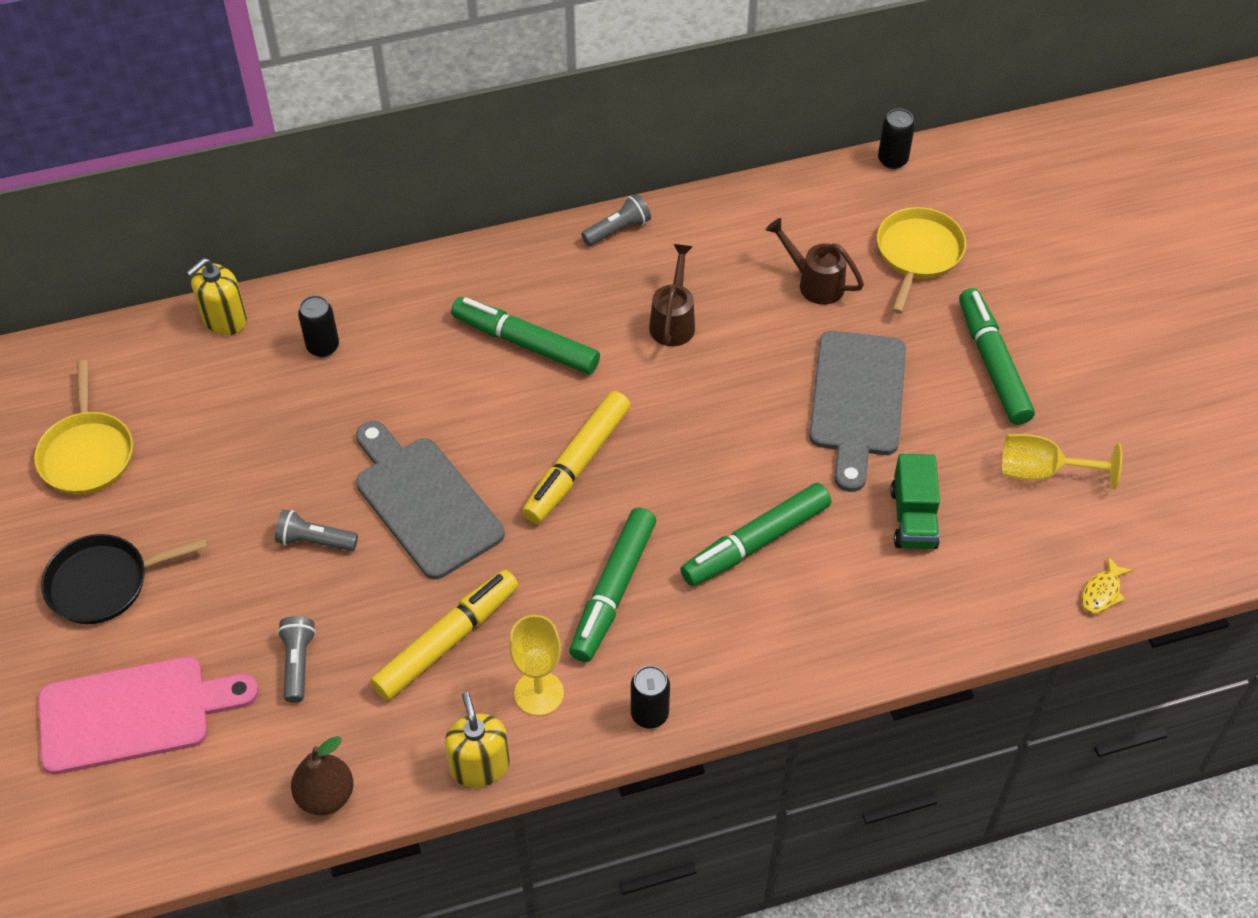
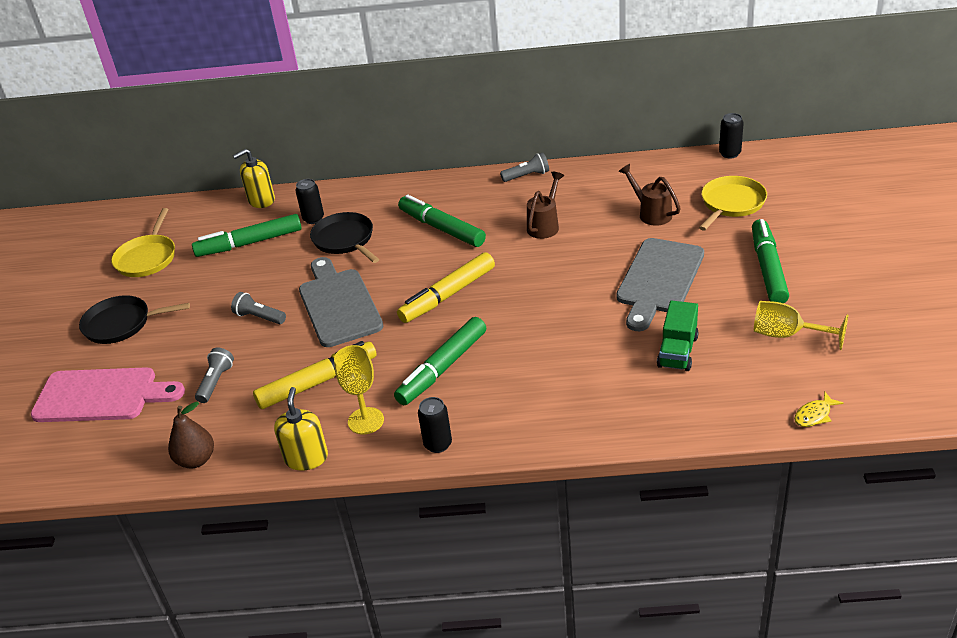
camera: 20 degrees right, 15 degrees down
green marker [681,483,832,586] -> green marker moved to [192,214,302,257]
none -> black pan [310,212,379,263]

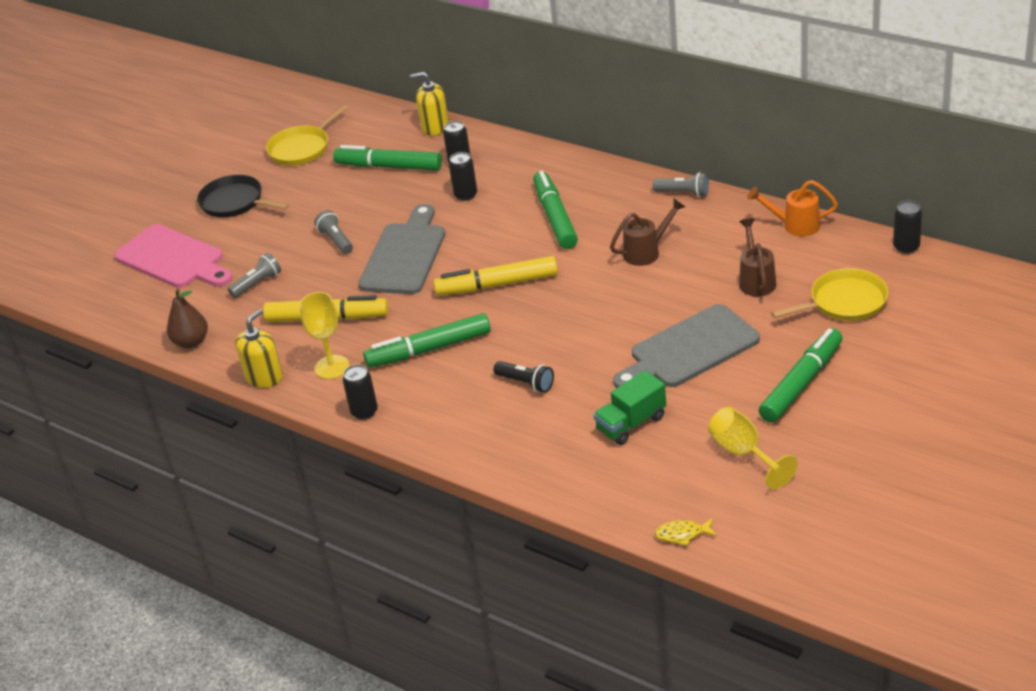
camera: 35 degrees right, 0 degrees up
black pan [310,212,379,263] -> black can [449,152,477,201]
none -> black flashlight [493,361,554,393]
none -> orange watering can [747,180,838,236]

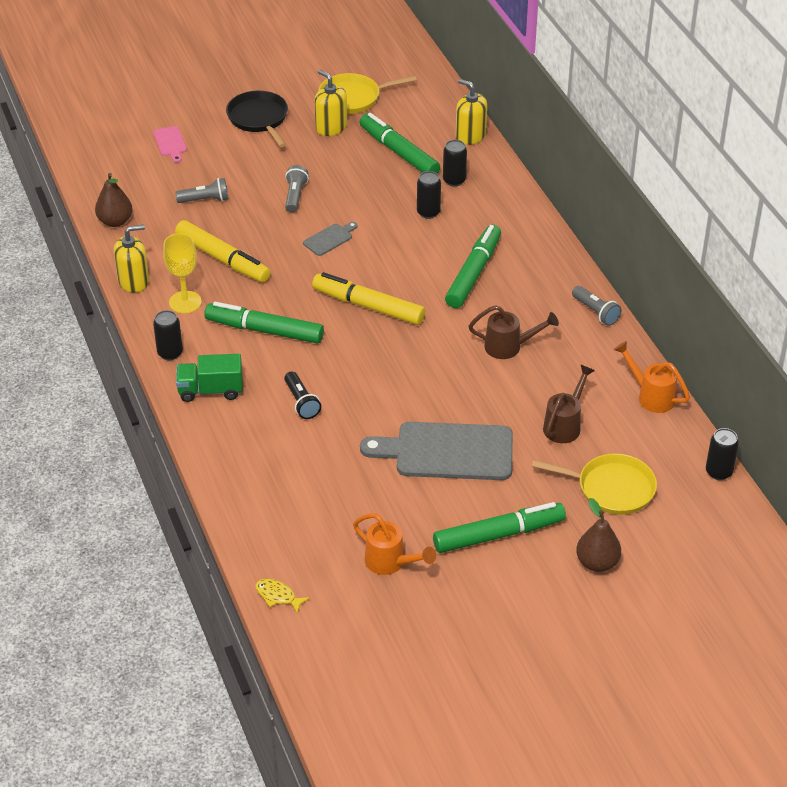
camera: 30 degrees right, 5 degrees up
pink cutting board [114,224,233,288] -> pink cutting board [153,126,187,163], size x0.45
grey cutting board [358,204,445,294] -> grey cutting board [303,222,358,256], size x0.45
green truck [593,370,666,445] -> green truck moved to [176,354,242,402]
yellow goblet [708,407,798,490] -> orange watering can [353,513,436,575]
none -> yellow soap dispenser [314,70,347,136]
none -> brown pear [576,498,621,572]

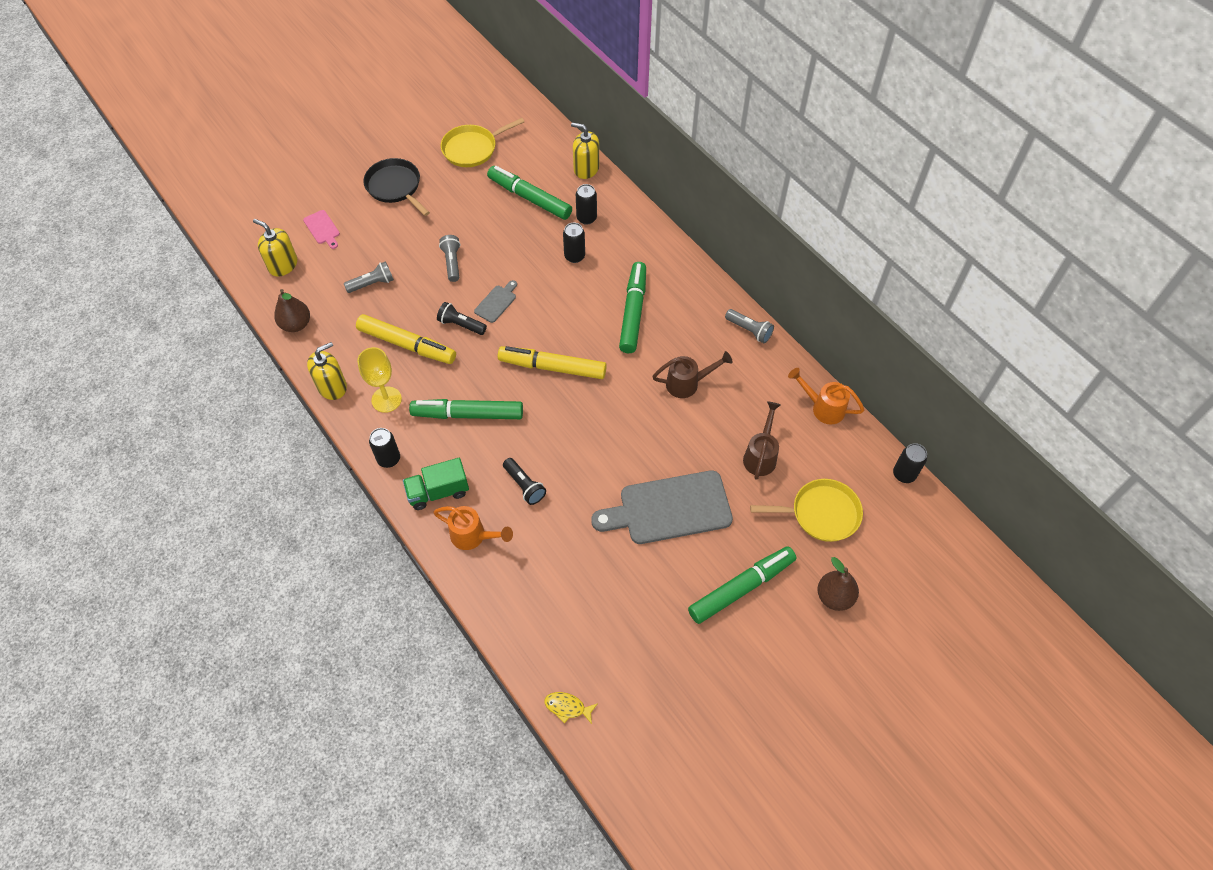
camera: 15 degrees left, 15 degrees up
yellow soap dispenser [314,70,347,136] -> yellow soap dispenser moved to [253,219,297,277]
orange watering can [353,513,436,575] -> orange watering can moved to [433,506,513,550]
none -> black flashlight [437,302,487,335]

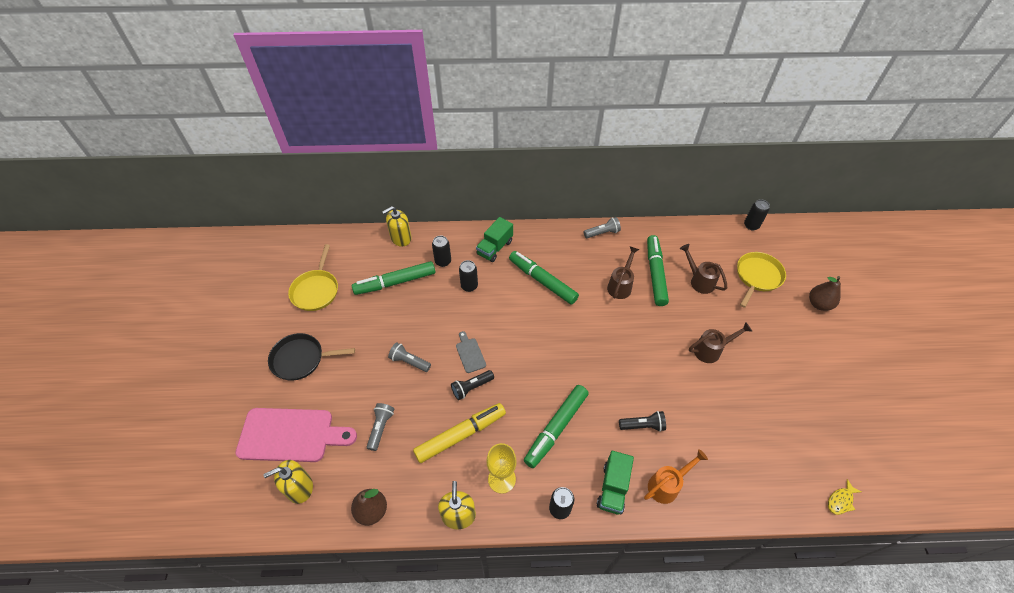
camera: 55 degrees left, 5 degrees down
pink cutting board [303,210,340,249] -> pink cutting board [235,408,357,462], size x2.24
yellow marker [498,346,607,379] -> none
grey cutting board [591,470,733,544] -> brown watering can [689,322,752,363]
green marker [688,546,796,624] -> green marker moved to [647,235,669,306]
orange watering can [788,368,864,424] -> none
none -> green truck [476,217,513,262]

